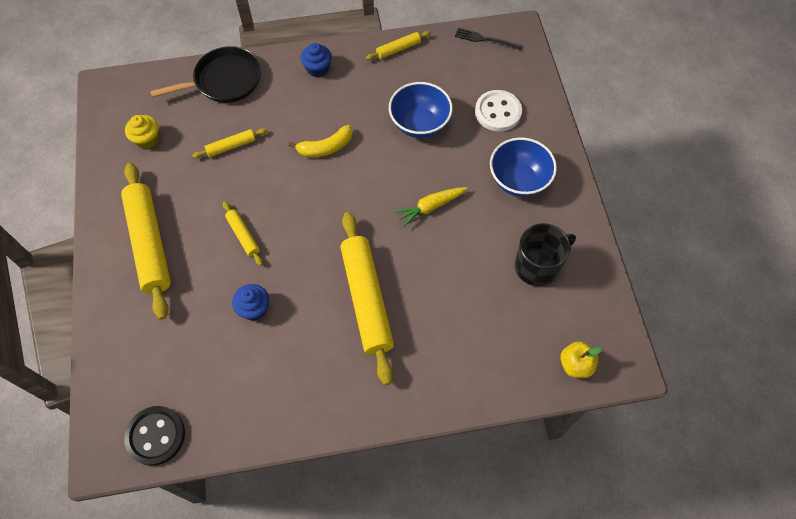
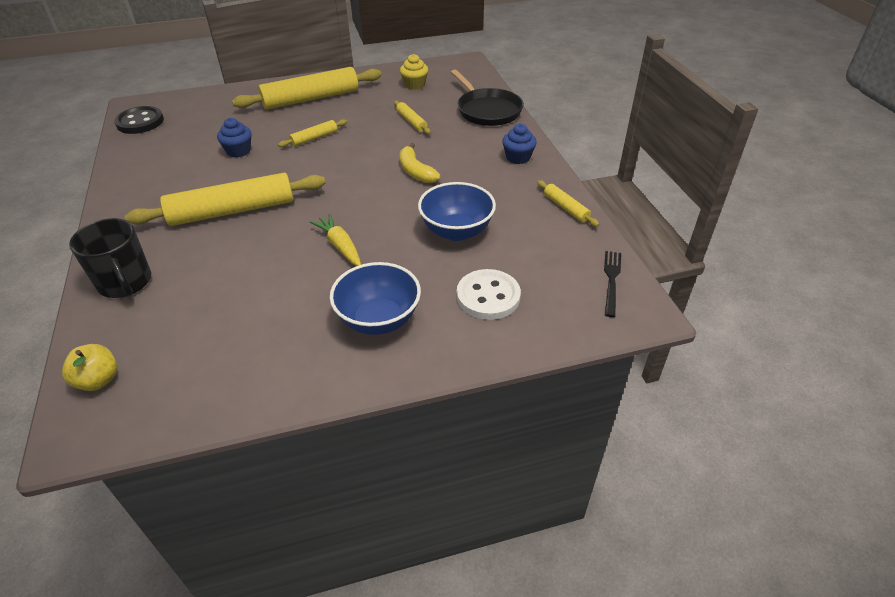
camera: 85 degrees right, 20 degrees down
black mug [515,223,576,286] -> black mug moved to [69,218,151,298]

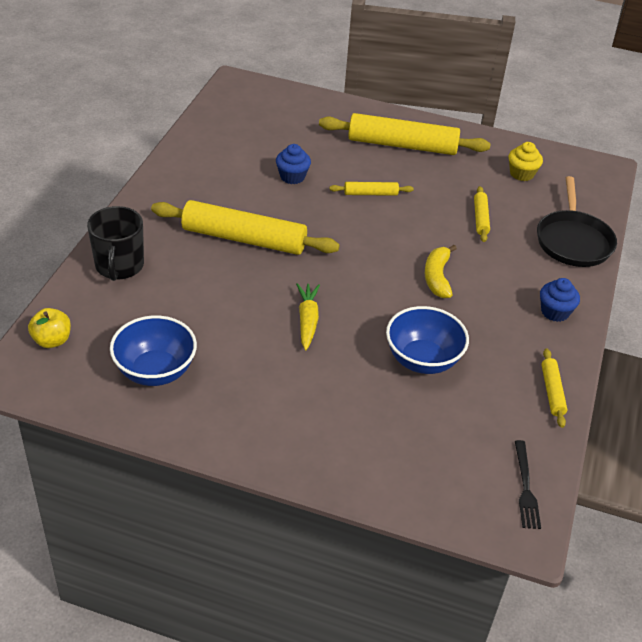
camera: 30 degrees right, 0 degrees up
black button [114,106,164,134] -> none
blue bowl [330,262,421,335] -> blue bowl moved to [110,316,197,386]
white button [457,269,521,320] -> none
black fork [604,251,621,317] -> black fork turned 135 degrees clockwise [515,440,541,529]

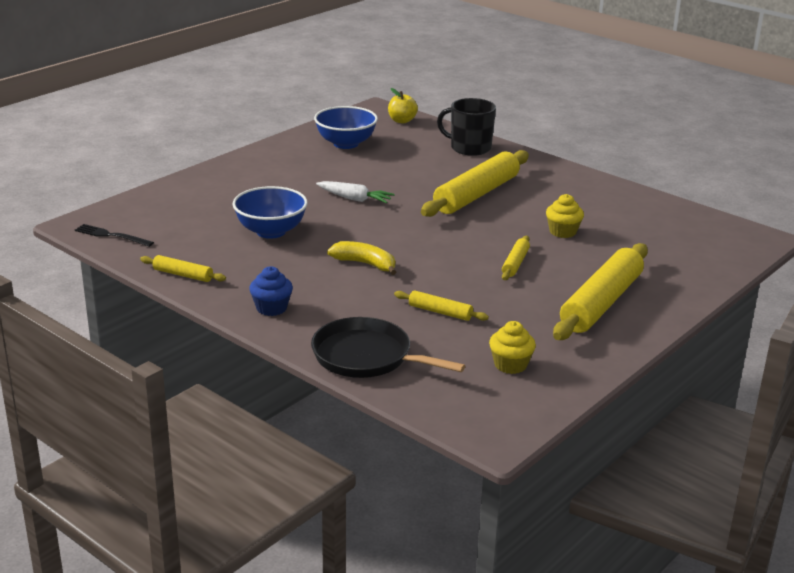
camera: 115 degrees right, 15 degrees down
blue cupcake [276,144,311,184] -> yellow cupcake [546,194,584,238]
yellow carrot [296,283,320,350] -> white carrot [316,181,395,203]

